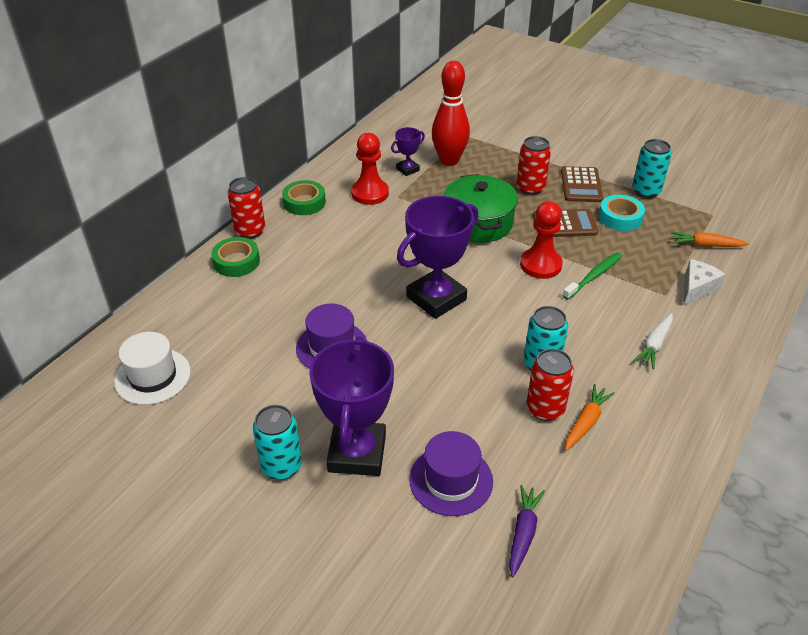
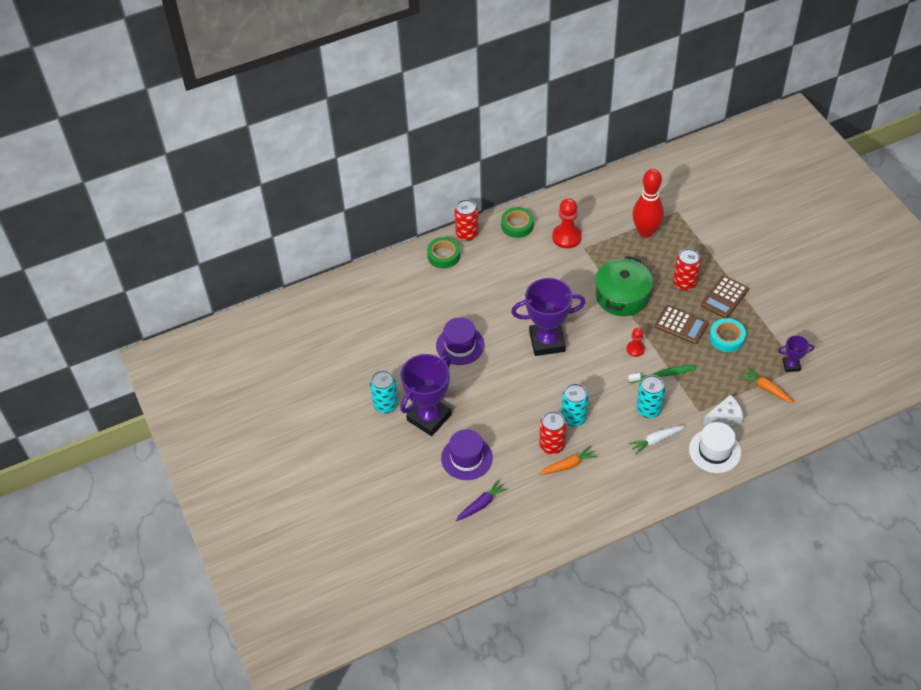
camera: 35 degrees right, 10 degrees up
white hat [114,332,191,405] -> white hat moved to [689,422,741,473]
purple trophy [391,127,425,176] -> purple trophy moved to [778,335,814,372]
red pawn [520,201,563,279] -> red pawn [627,328,645,357], size x0.58
turquoise can [632,139,672,198] -> turquoise can moved to [636,375,665,418]

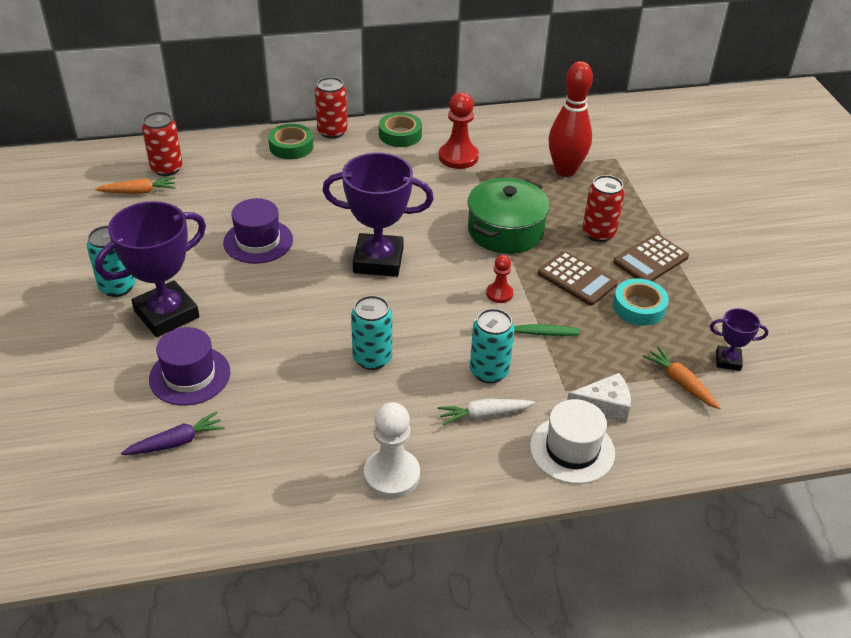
camera: 10 degrees right, 10 degrees down
red can [539,411,566,454] -> red can moved to [142,112,183,176]
orange carrot [539,446,598,475] -> orange carrot moved to [95,177,175,194]
none -> white pawn [364,402,420,498]

